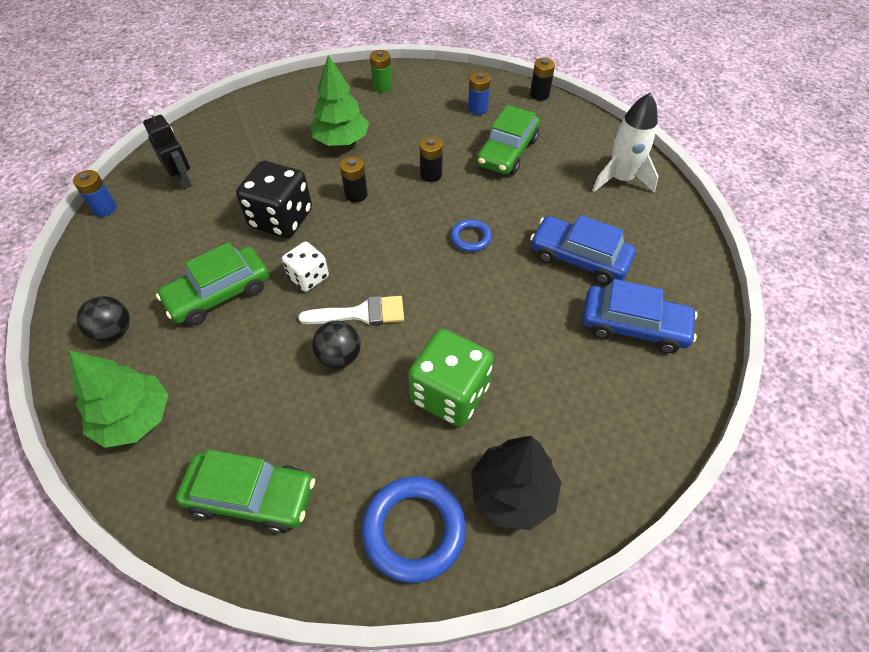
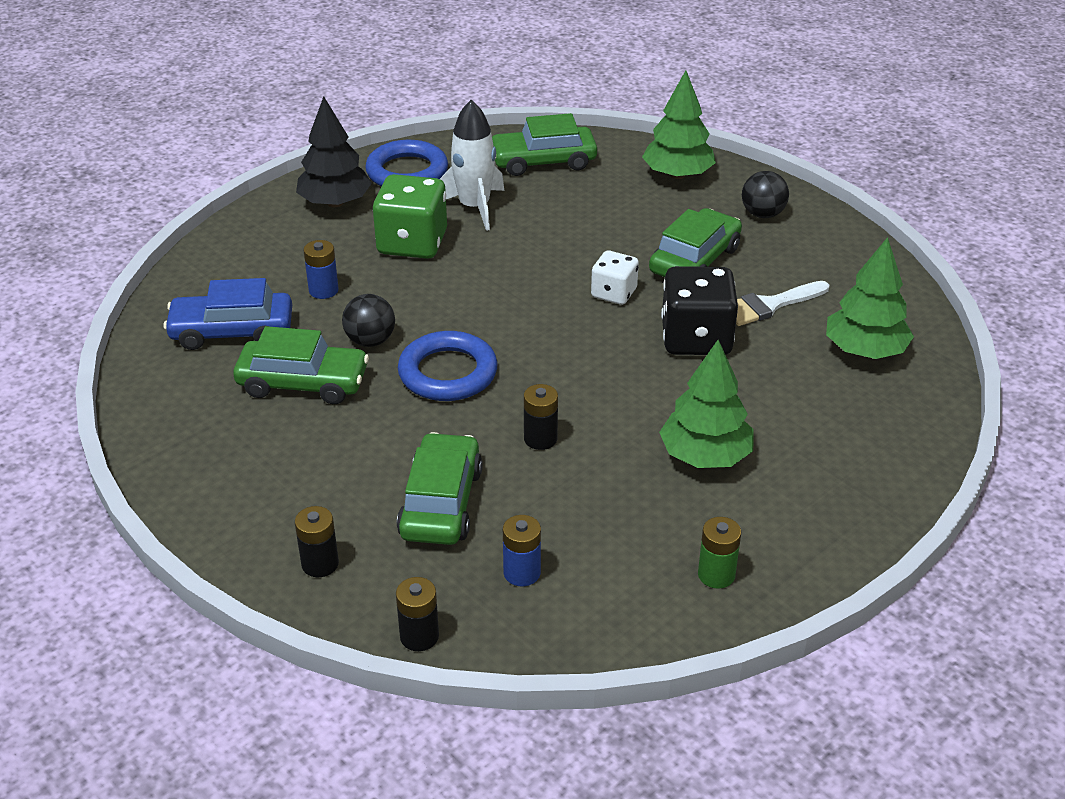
camera: 160 degrees right, 15 degrees down
blue battery [73,170,117,217] -> blue battery moved to [303,240,339,299]
black robot [143,109,192,190] -> green tree [826,237,914,359]
white brush [299,296,404,325] -> white brush moved to [736,281,829,326]
black ball [312,321,361,369] -> black ball moved to [342,294,395,347]
black battery [340,156,368,202] -> black battery moved to [295,506,339,577]
blue ring [450,219,492,252] -> blue ring [398,331,498,401], size x1.82
blue car [530,215,636,285] -> green car [233,326,369,404]
white rocket [592,93,658,192] -> white rocket moved to [440,100,504,231]

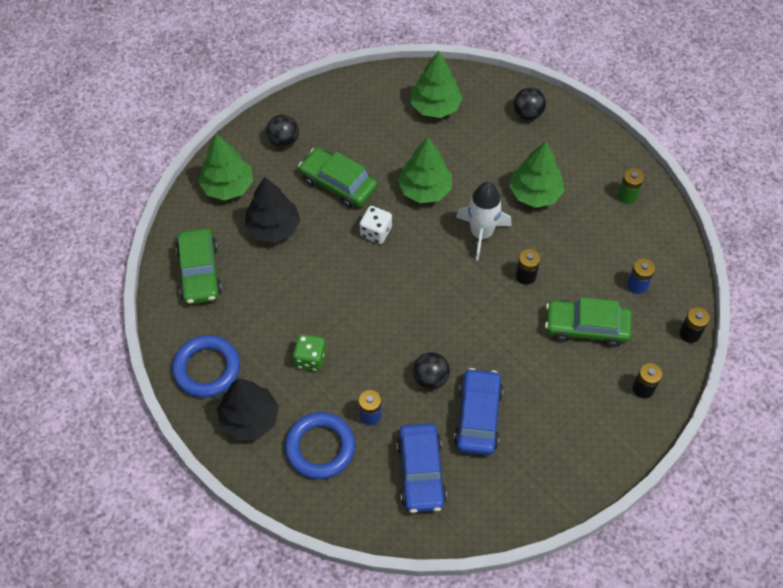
camera: 90 degrees left, 20 degrees up
green car [233,326,369,404] -> blue car [454,368,503,455]
green dice [373,174,447,259] -> green dice [293,334,326,371], size x0.59
blue ring [398,331,498,401] -> blue ring moved to [285,412,355,479]
white rocket [440,100,504,231] -> white rocket moved to [456,182,512,261]
black dice [661,266,738,355] -> green tree [398,137,452,203]
white brush [736,281,829,326] -> none
none -> black tree [244,177,300,243]
none -> black ball [514,87,546,120]

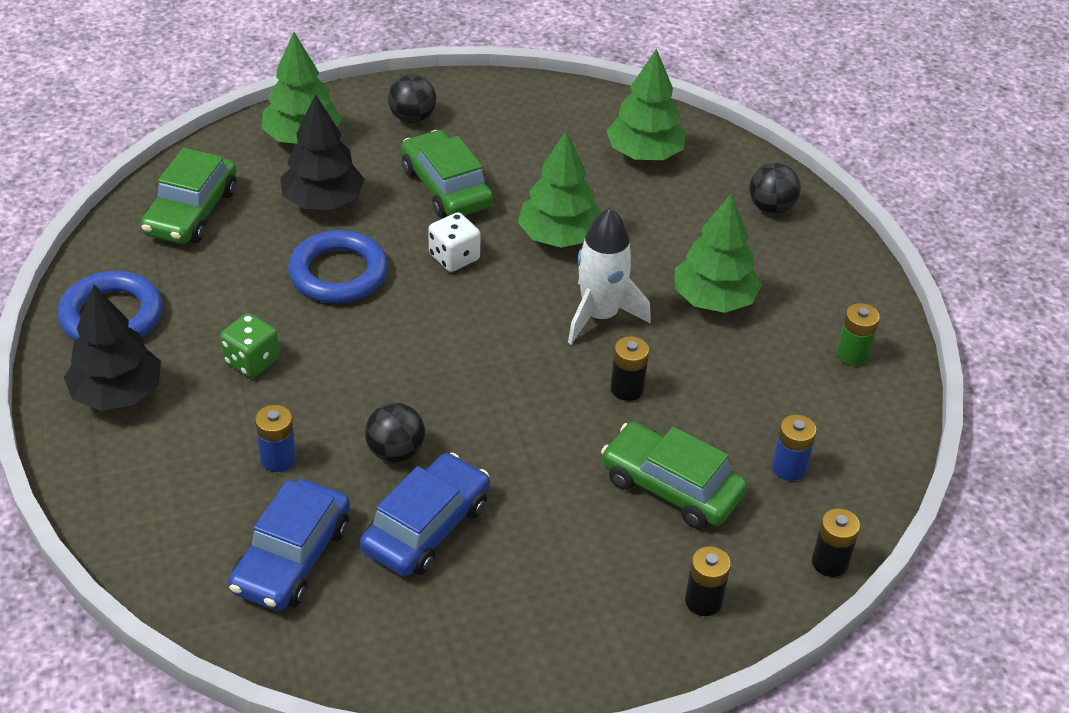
camera: 25 degrees right, 15 degrees down
blue ring [285,412,355,479] -> blue ring moved to [288,230,388,303]

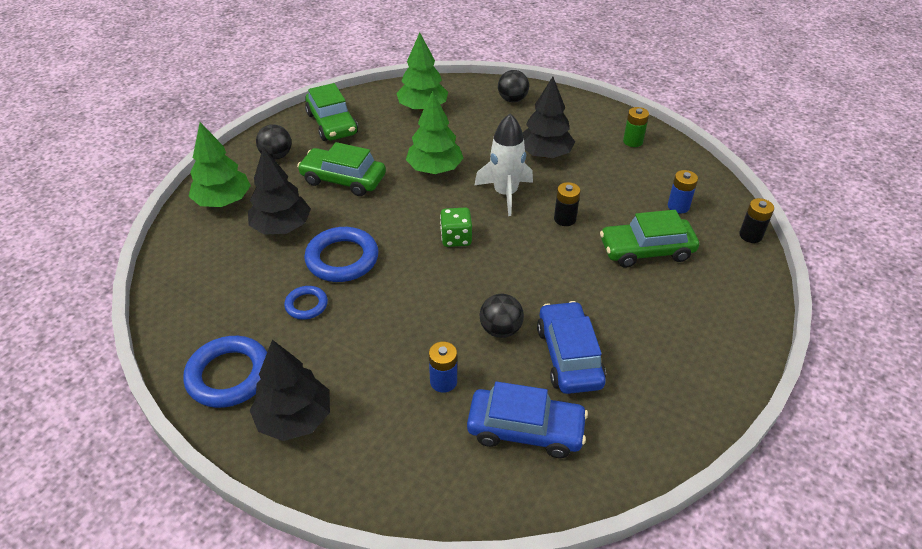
camera: 40 degrees left, 0 degrees up
green car [140,148,237,244] -> green car moved to [305,83,358,141]
green dice [220,313,280,378] -> green dice moved to [440,207,472,247]
blue car [228,479,350,611] -> blue car turned 60 degrees counterclockwise [467,381,588,458]
white dice [428,212,481,272] -> none
green tree [674,193,762,313] -> black tree [522,77,575,158]
black battery [685,546,731,616] -> none
none -> blue ring [284,286,328,320]

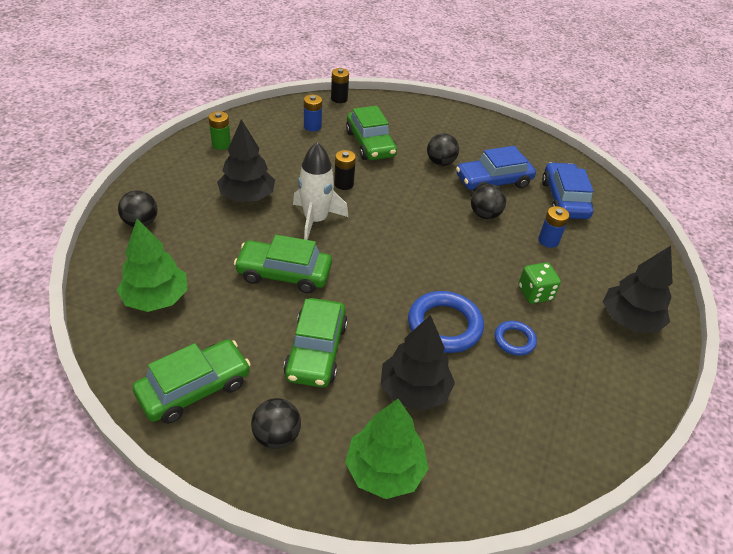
camera: 105 degrees left, 0 degrees up
blue ring [183,336,267,408] -> none
green tree [406,91,464,174] -> green car [234,235,332,293]
green dice [440,207,472,247] -> green dice moved to [518,263,561,304]
none -> black ball [427,133,459,166]

